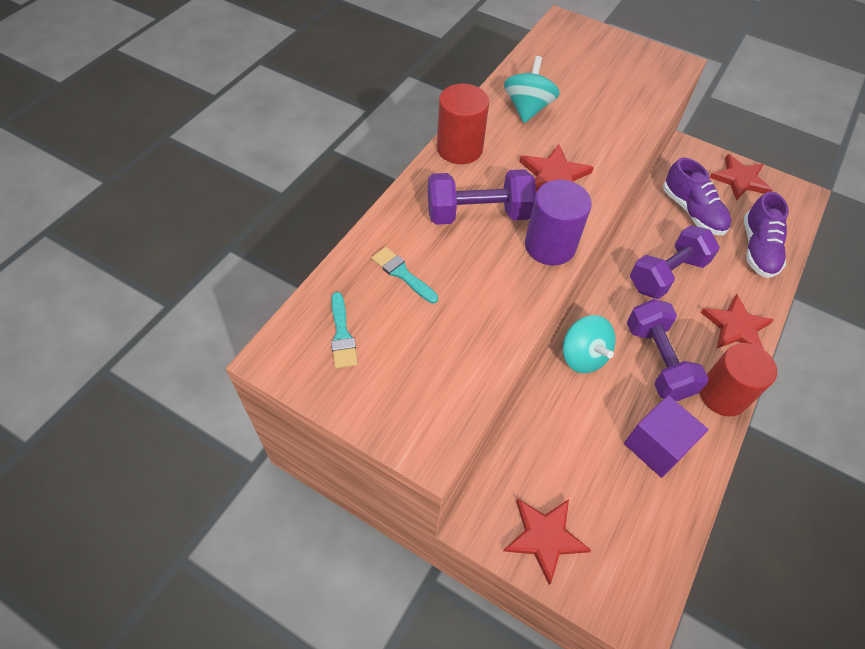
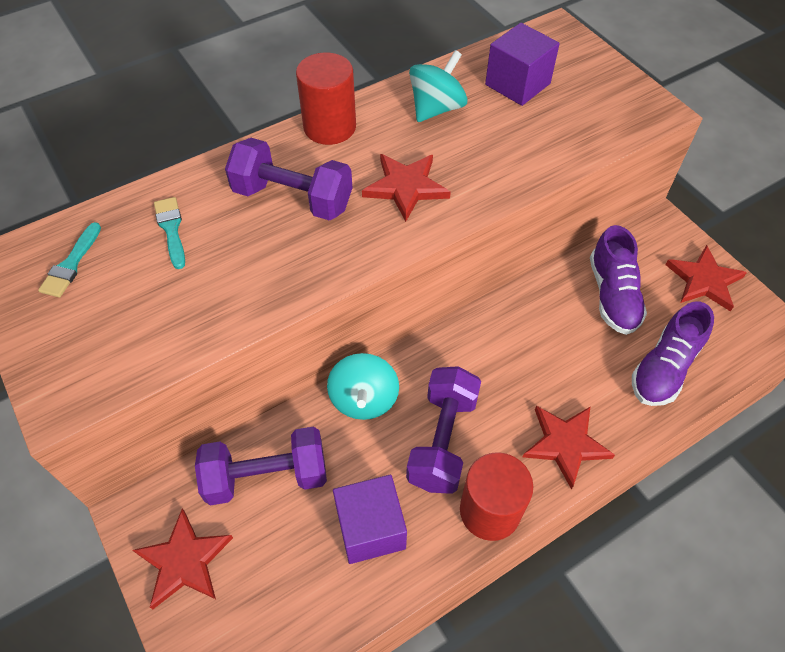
camera: 30 degrees right, 0 degrees up
purple cylinder [525,180,592,265] -> none
purple dumbbell [630,225,720,299] -> purple dumbbell moved to [195,427,327,505]
none -> purple cube [485,23,560,106]

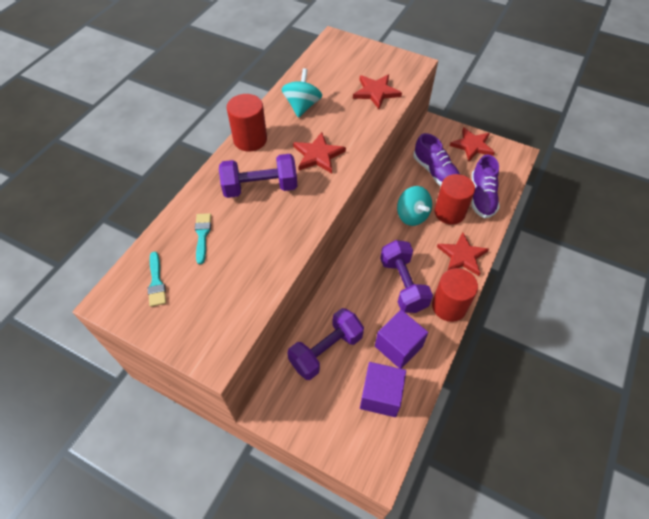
camera: 30 degrees left, 0 degrees up
red star [133,508,233,609] -> red star moved to [353,74,402,109]
turquoise brush [154,197,185,269] -> turquoise brush turned 45 degrees clockwise [195,213,211,264]
turquoise spinning top [327,353,399,420] -> turquoise spinning top moved to [397,186,432,226]
purple cube [485,23,560,106] -> purple cube moved to [360,362,406,417]
none -> red cylinder [434,174,475,225]

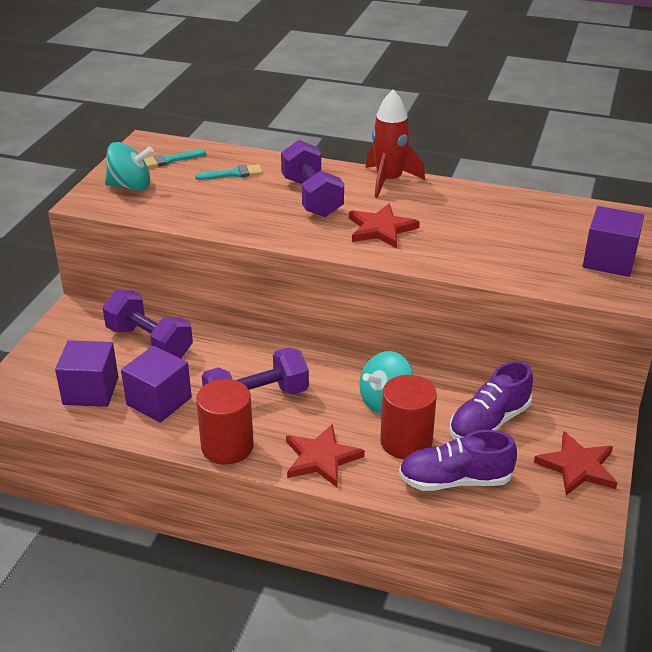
camera: 80 degrees right, 20 degrees down
red cylinder [227,94,267,152] -> red rocket [366,90,425,198]
turquoise spinning top [282,68,322,118] -> turquoise spinning top moved to [105,142,154,191]
red star [353,74,402,109] -> none
none -> purple cube [583,206,644,277]

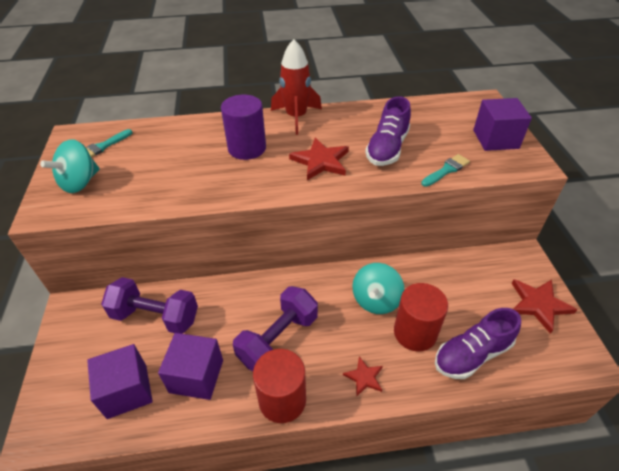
camera: 25 degrees left, 10 degrees up
turquoise spinning top [105,142,154,191] -> turquoise spinning top turned 150 degrees clockwise [40,139,100,193]
turquoise brush [195,164,263,180] -> turquoise brush moved to [421,154,470,187]
purple dumbbell [281,140,344,217] -> purple cylinder [221,95,266,160]
red star [286,424,365,487] -> red star [343,356,383,397], size x0.58
purple shoe [450,361,533,439] -> purple shoe moved to [365,96,411,166]

